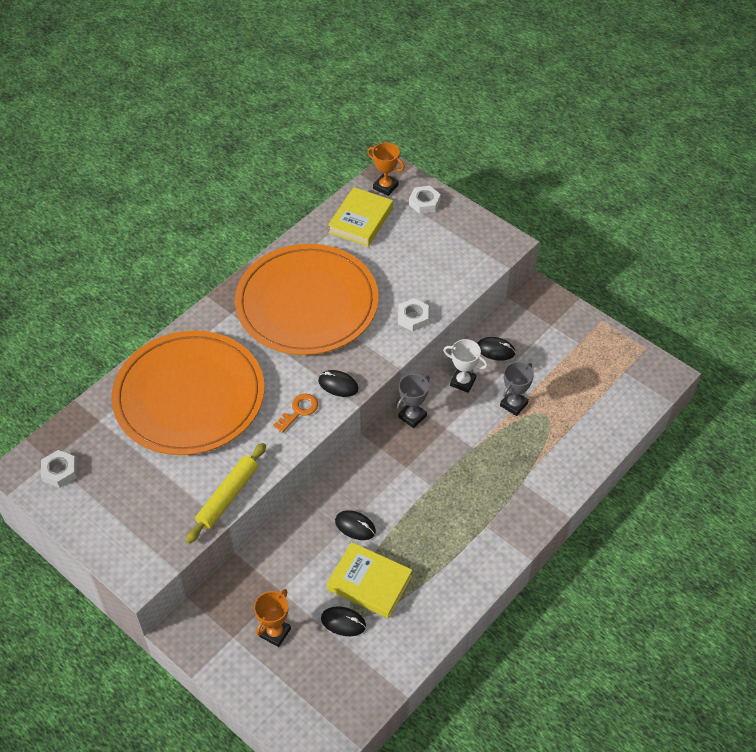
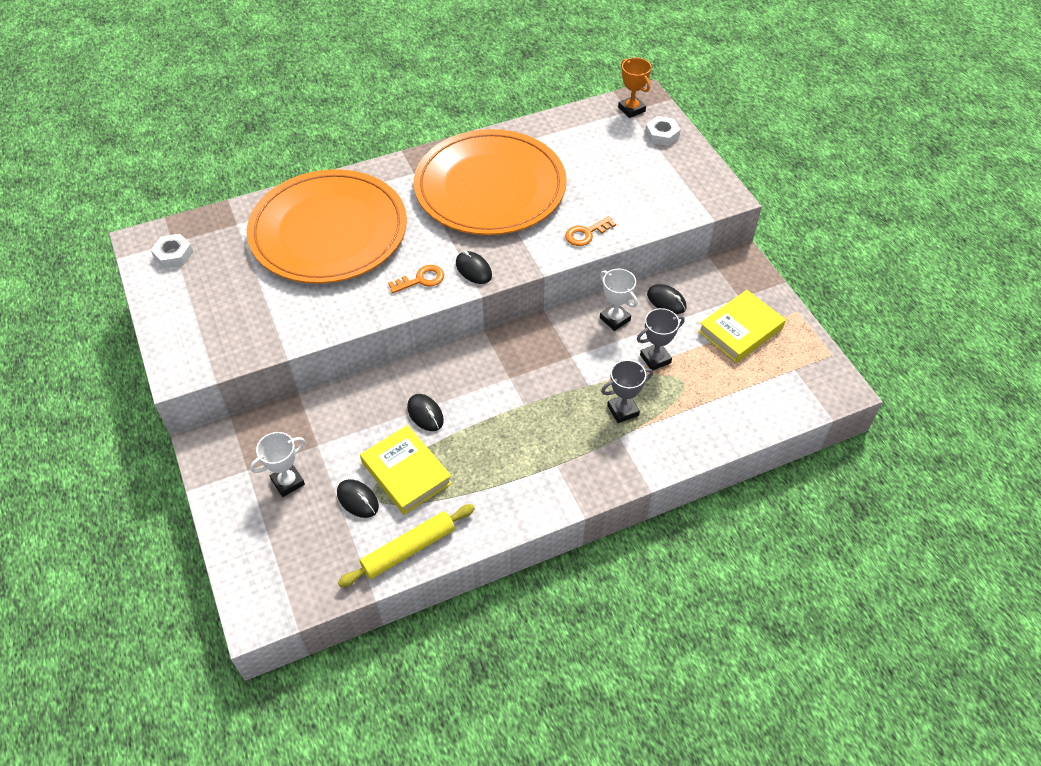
camera: 25 degrees right, 0 degrees up
yellow rolling pin [186,443,266,544] -> yellow rolling pin moved to [338,504,475,587]
orange trophy [254,589,291,647] -> white trophy [250,432,305,497]
yellow book [328,187,393,247] -> yellow book moved to [698,290,786,363]
grey trophy [397,374,430,428] -> grey trophy moved to [601,360,653,423]
white nut [398,298,429,331] -> orange key [565,216,616,246]

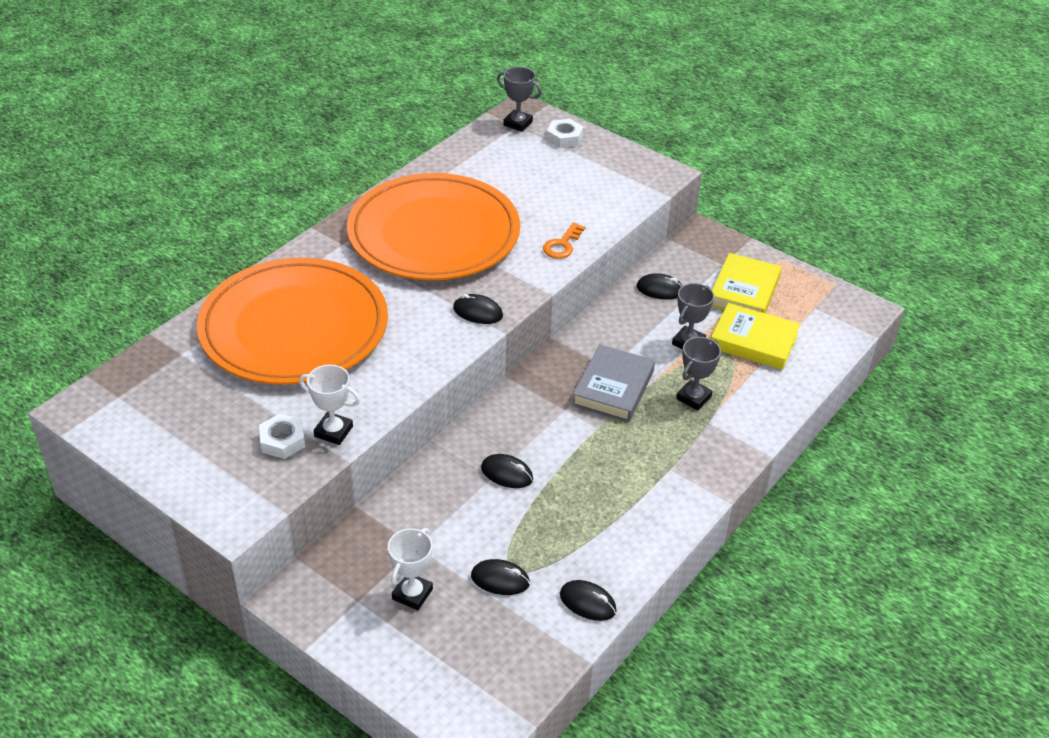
camera: 30 degrees left, 10 degrees down
white nut [151,234,193,268] -> white nut moved to [259,414,305,459]
yellow rolling pin [338,504,475,587] -> black mouse [560,580,617,621]
yellow book [360,425,452,515] -> yellow book moved to [711,303,800,370]
orange key [388,265,444,293] -> none
white trophy [600,269,638,331] -> white trophy moved to [299,365,360,445]
orange trophy [618,57,651,118] -> grey trophy [497,67,542,132]
none -> grey book [572,344,655,422]

